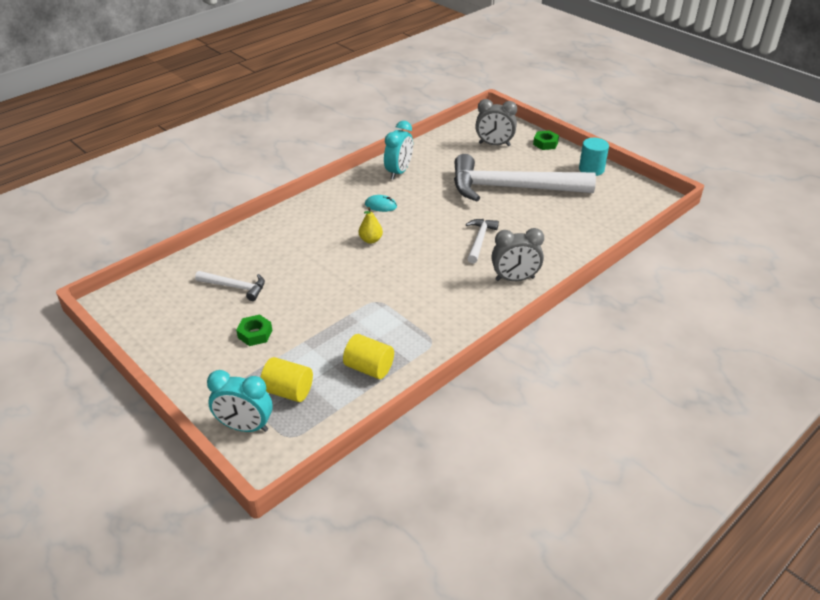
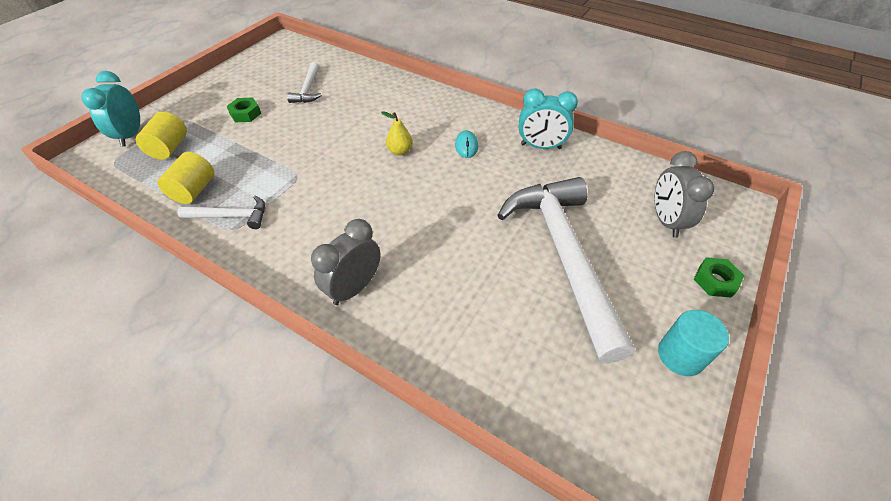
camera: 75 degrees right, 10 degrees up
white hammer [466,219,499,264] -> white hammer moved to [178,195,265,229]
grey clock [492,228,544,281] -> grey clock turned 60 degrees clockwise [311,219,381,305]

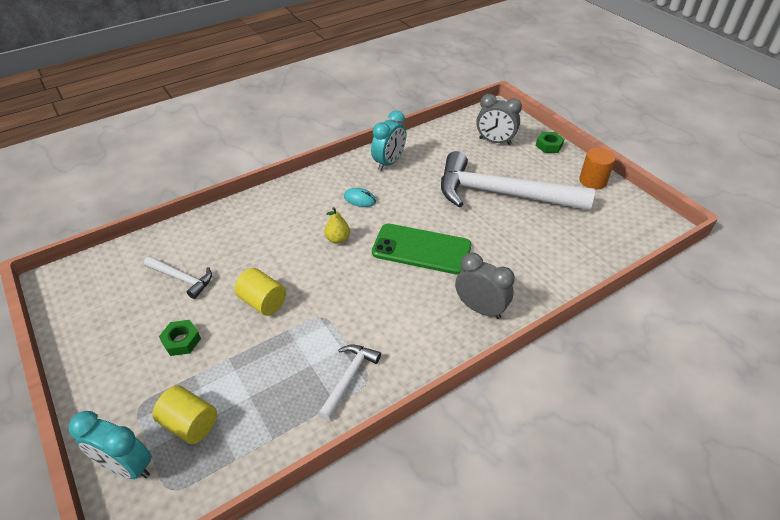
camera: 65 degrees left, 5 degrees down
yellow cylinder [158,152,214,204] -> yellow cylinder moved to [234,268,286,316]
grey clock [311,219,381,305] -> grey clock turned 150 degrees clockwise [455,253,515,319]
turquoise cylinder [658,310,729,376] -> orange cylinder [579,148,616,189]
none -> green phone [372,224,472,275]

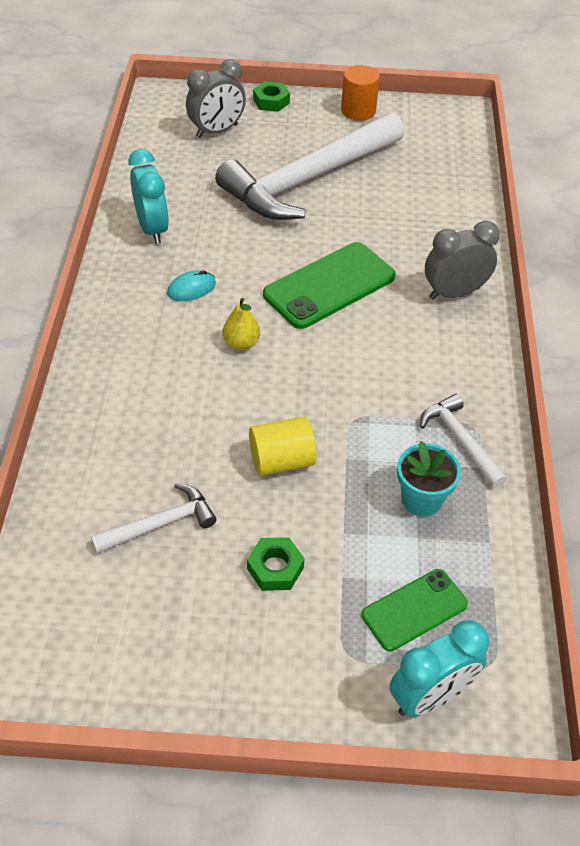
camera: 55 degrees left, 5 degrees up
yellow cylinder [152,386,217,444] -> green phone [362,569,468,651]
none -> turquoise flower pot [397,441,461,517]

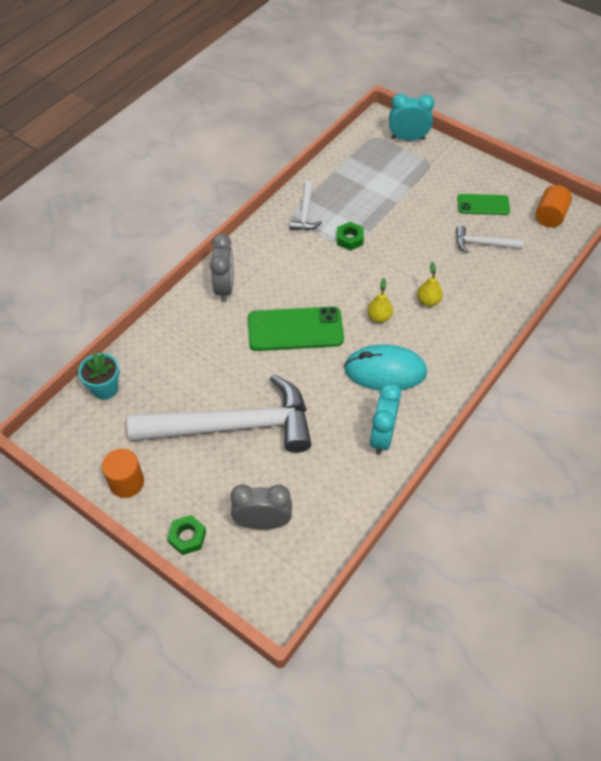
camera: 145 degrees left, 5 degrees up
turquoise mouse [167,270,216,301] -> turquoise mouse [344,344,427,391], size x2.12
green nut [247,537,305,591] -> green nut moved to [337,222,364,251]
yellow cylinder [249,417,317,476] -> none
green phone [362,569,468,651] -> green phone moved to [457,194,510,215]
turquoise flower pot [397,441,461,517] -> turquoise flower pot moved to [78,352,119,400]
grey clock [425,221,500,300] -> grey clock turned 105 degrees counterclockwise [210,234,234,302]
none -> yellow pear [417,262,443,306]
none -> orange cylinder [535,185,572,227]

